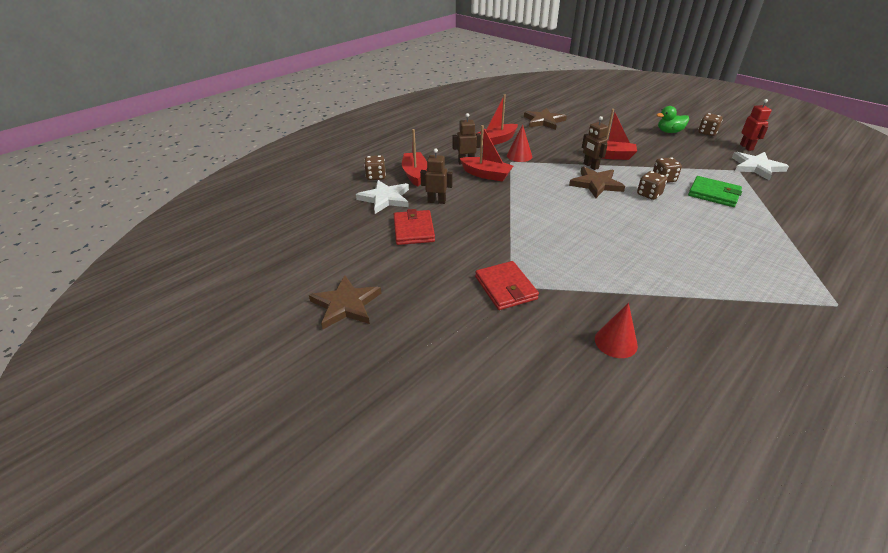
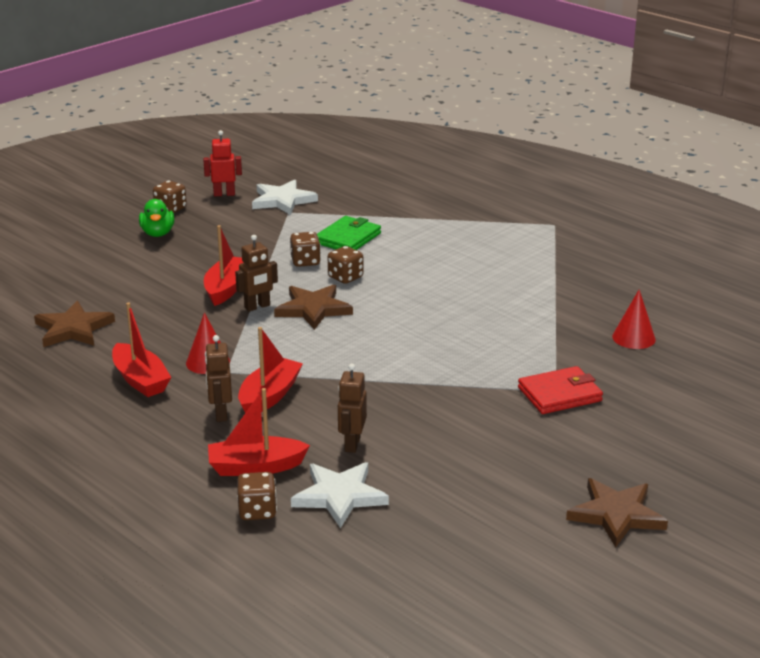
camera: 90 degrees left, 10 degrees down
red wallet [394,209,435,245] -> none

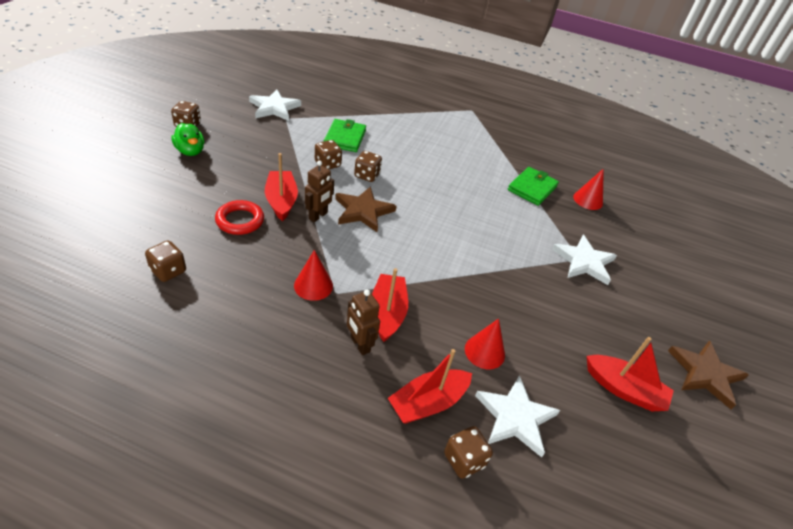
camera: 30 degrees left, 15 degrees up
brown star [34,301,115,347] -> brown dice [145,241,186,282]
red boat [112,302,171,397] -> red boat moved to [587,337,674,411]
red robot [203,130,242,196] -> none
brown robot [338,363,367,453] -> red cone [465,318,505,369]
red wallet [518,366,603,414] -> white star [552,235,617,285]
none -> red ring [215,200,264,235]
none -> green wallet [508,167,559,206]

